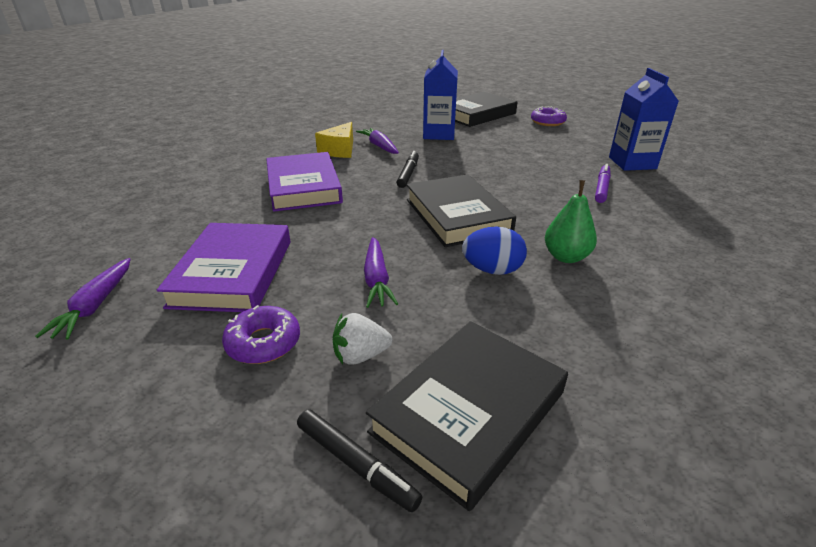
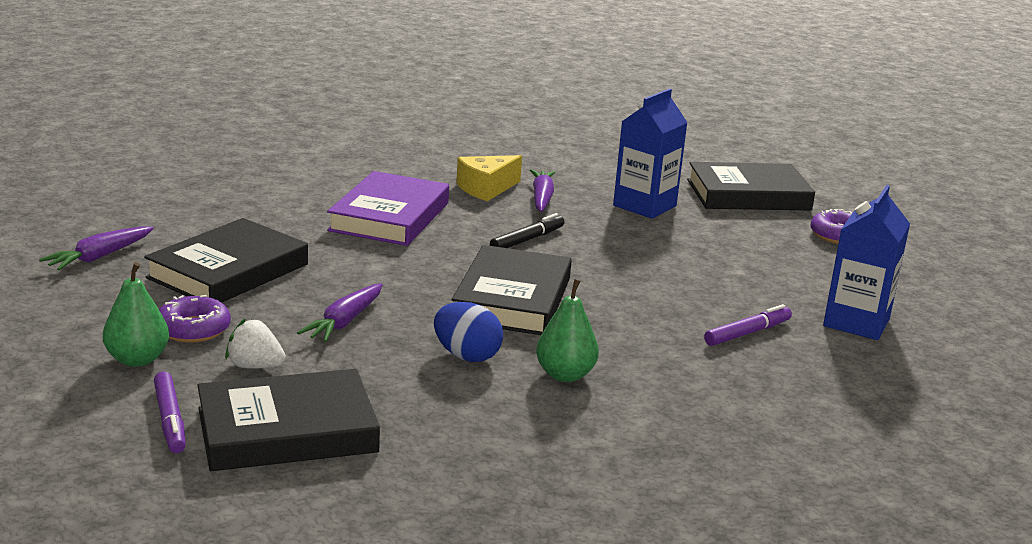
camera: 30 degrees right, 10 degrees down
purple book [157,223,291,312] -> black book [144,218,308,303]
black marker [297,409,422,512] -> purple marker [154,371,186,453]
none -> green pear [103,262,169,367]

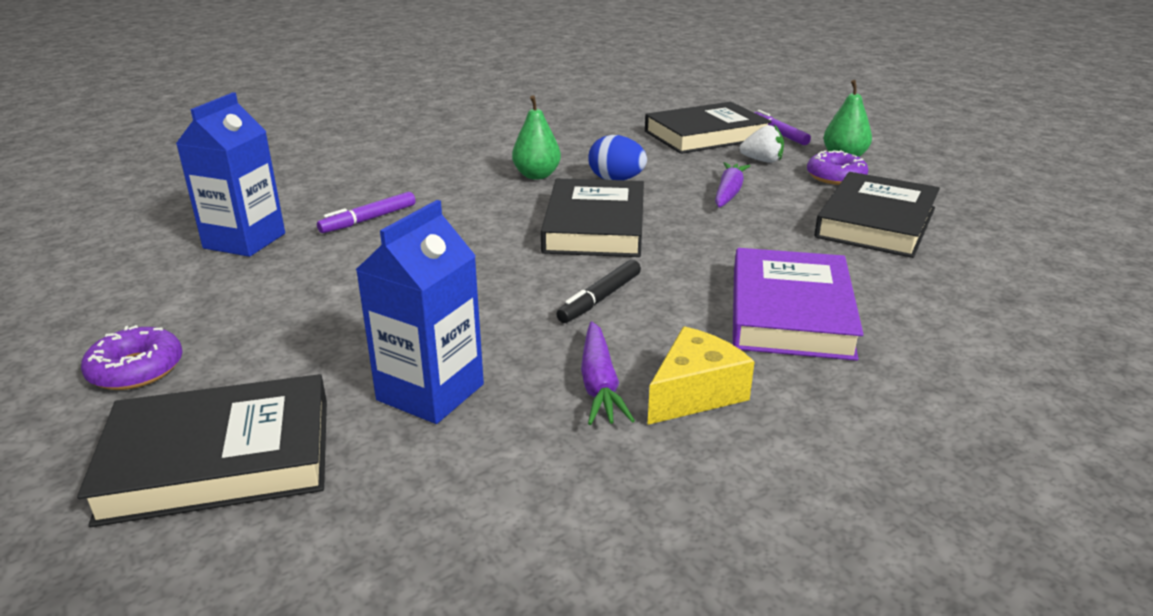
camera: 175 degrees right, 5 degrees up
purple carrot [39,226,154,270] -> none

